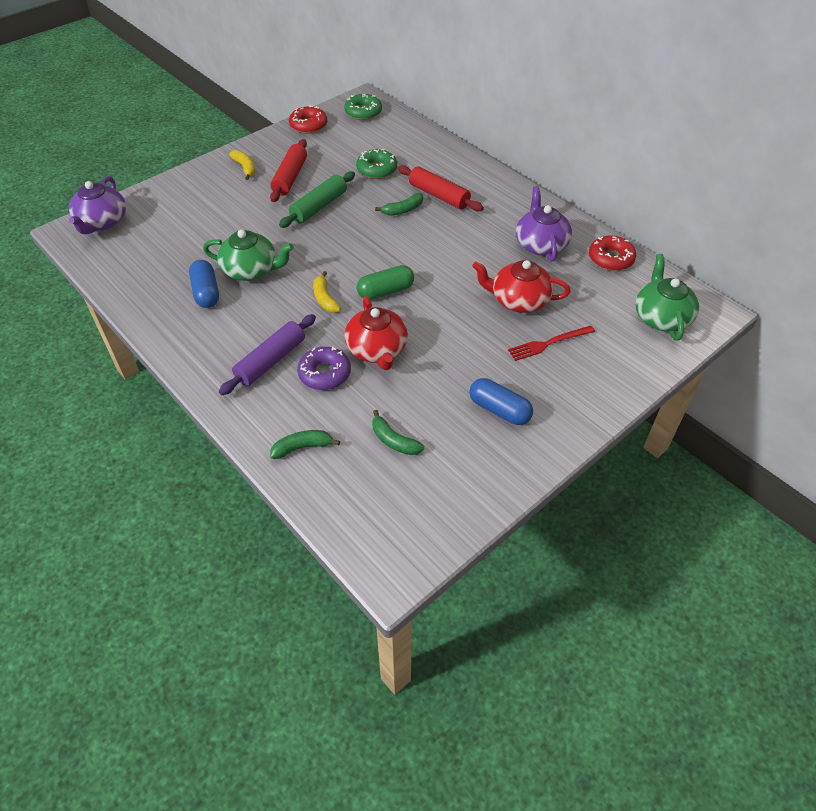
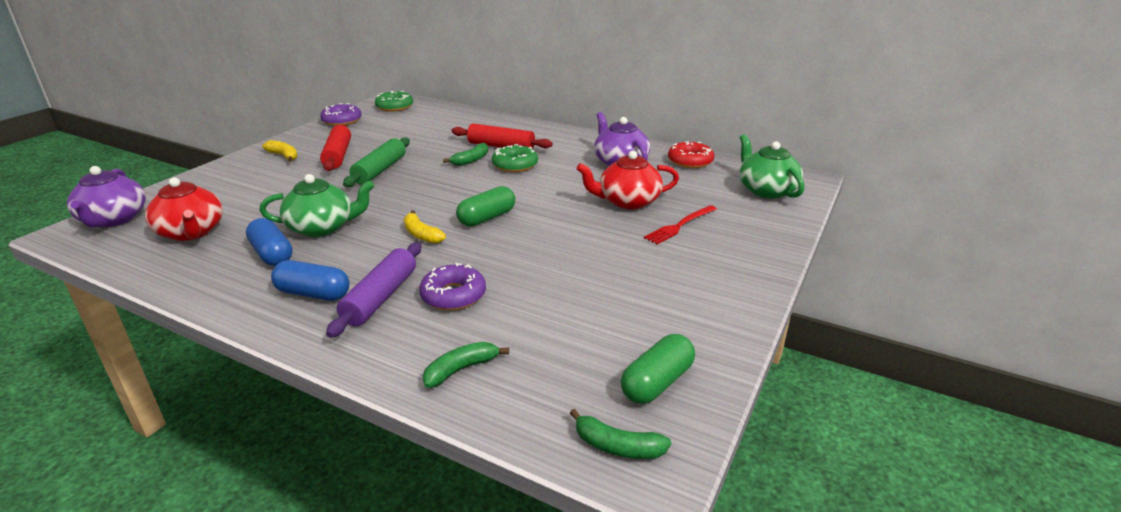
camera: 20 degrees left, 20 degrees down
red donut [289,105,327,134] -> purple donut [320,103,362,126]
red teapot [344,296,408,370] -> red teapot moved to [145,177,223,241]
green donut [356,149,397,179] -> green donut moved to [492,144,538,172]
green banana [372,410,424,455] -> green banana moved to [570,409,671,459]
blue capsule [469,378,533,425] -> blue capsule moved to [271,260,350,301]
none -> green capsule [621,334,695,404]

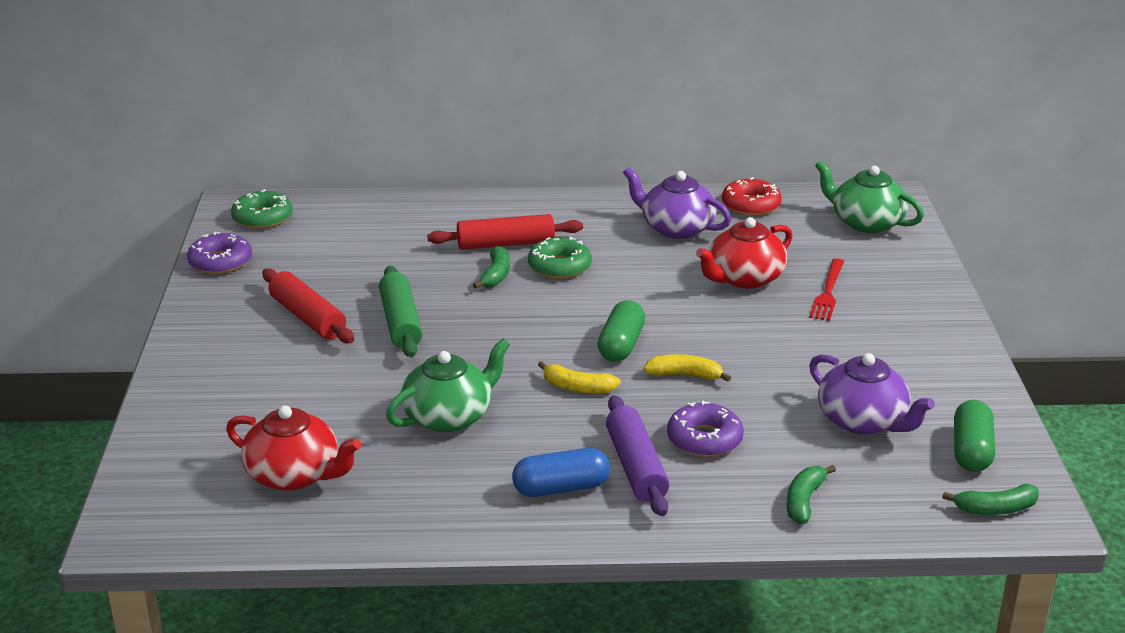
camera: 30 degrees left, 0 degrees up
purple teapot [67,166,146,227] -> purple teapot moved to [809,353,935,435]
blue capsule [246,218,293,266] -> none
yellow banana [262,140,297,162] -> yellow banana moved to [643,354,731,382]

